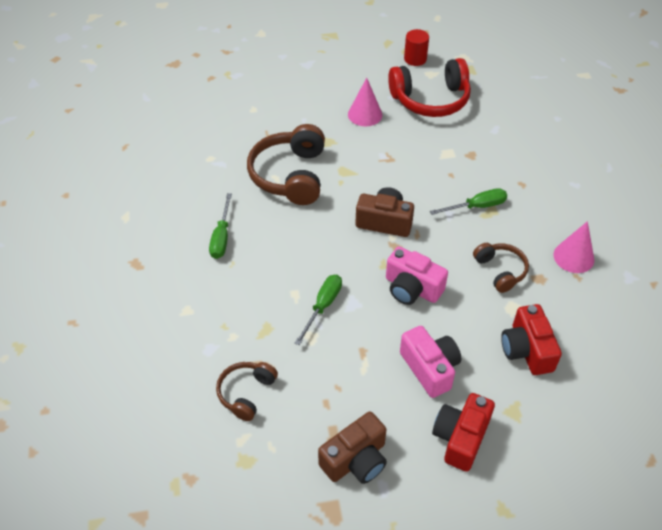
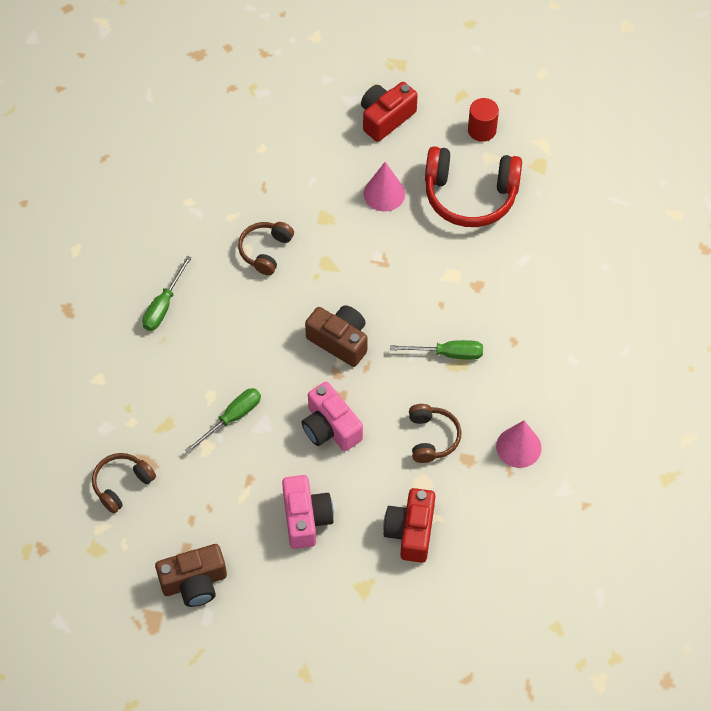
camera: 20 degrees right, 10 degrees up
brown headphones [247,124,325,205] -> brown headphones [238,222,294,275], size x0.56
red camera [432,393,495,472] -> red camera moved to [361,82,418,142]

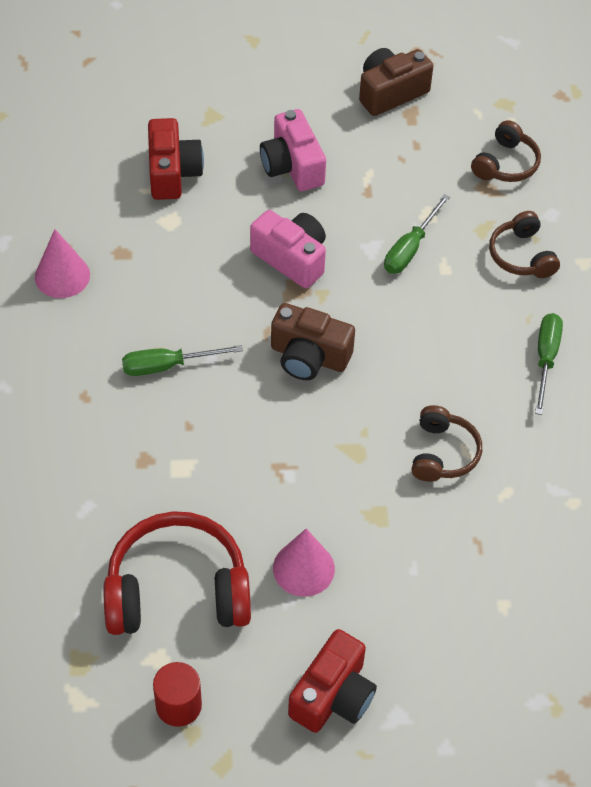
camera: 165 degrees right, 5 degrees down
brown headphones [409,404,462,463] -> brown headphones moved to [489,211,560,278]

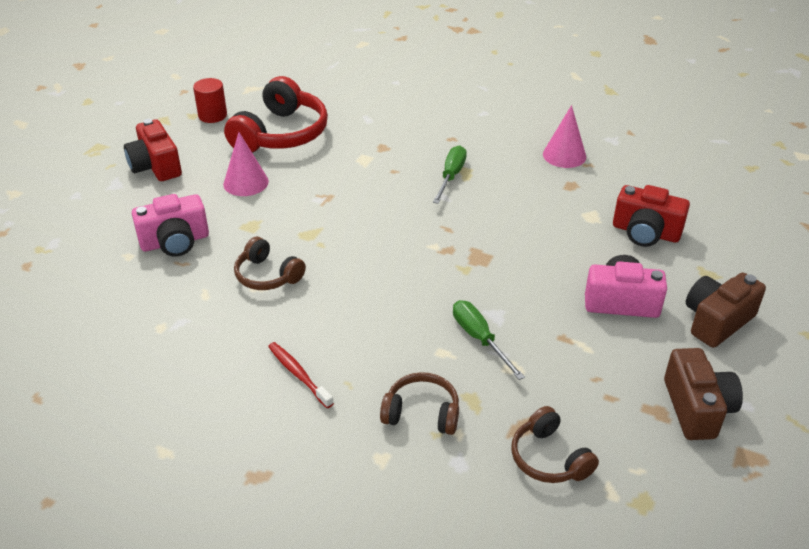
camera: 120 degrees right, 15 degrees down
pink camera [250,210,326,288] -> pink camera moved to [132,194,209,257]
brown camera [271,303,355,380] -> brown camera moved to [686,273,766,348]
green screwdriver [535,313,563,415] -> red toothbrush [268,342,334,408]

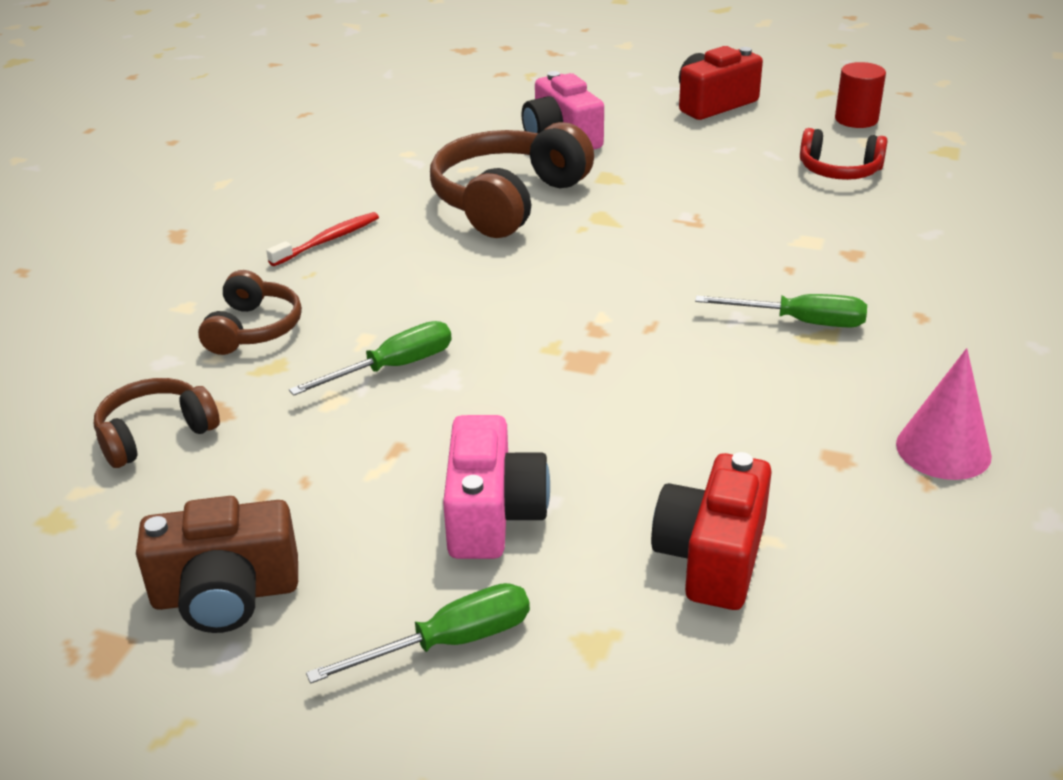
camera: 85 degrees right, 5 degrees down
pink cone [223,132,269,196] -> none
red headphones [224,76,328,153] -> red headphones [800,128,888,180], size x0.56
brown headphones [234,237,306,290] -> brown headphones [430,122,594,238], size x1.79
brown camera [686,273,766,348] -> green screwdriver [306,583,530,684]

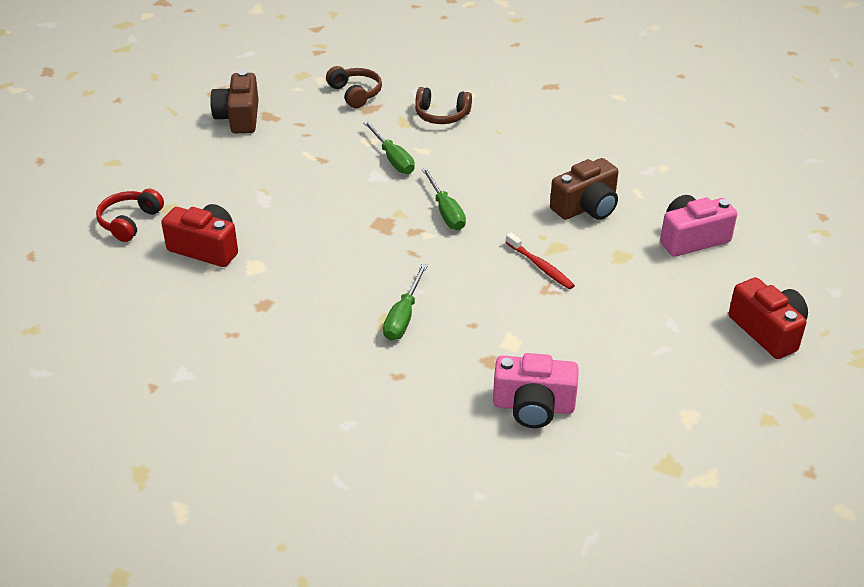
camera: 95 degrees right, 5 degrees up
red toothbrush [266,212,379,266] -> red toothbrush moved to [506,233,575,289]
green screwdriver [306,583,530,684] -> green screwdriver moved to [422,168,466,230]
brown headphones [430,122,594,238] -> brown camera [550,158,618,220]
pink camera [443,415,550,559] -> pink camera moved to [493,353,579,428]
red headphones [800,128,888,180] -> red headphones moved to [96,189,164,242]
red cylinder [835,62,886,128] -> none
pink cone [896,348,992,480] -> none

